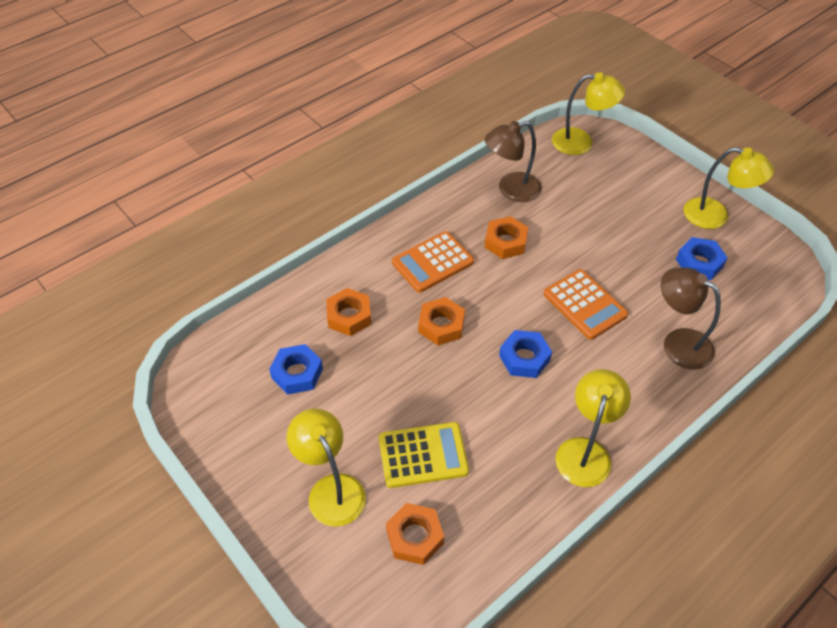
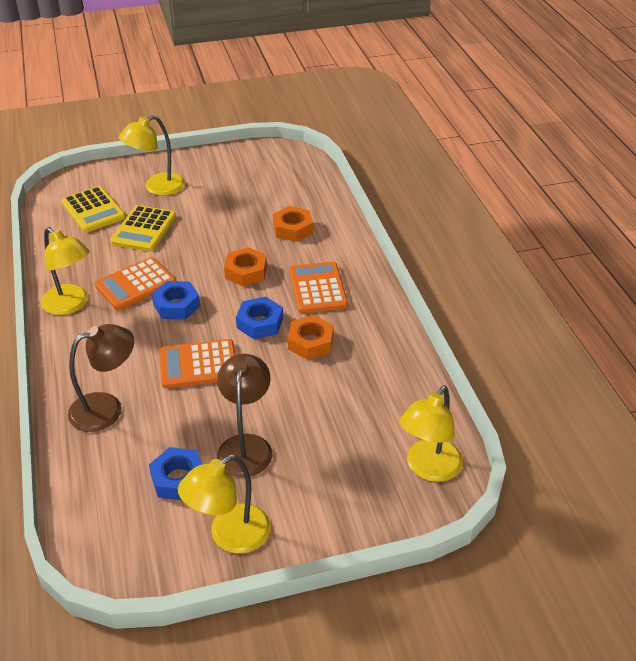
camera: 115 degrees right, 10 degrees down
blue nut [269,344,323,395] -> blue nut moved to [236,297,283,339]
yellow lamp [287,409,366,527] -> yellow lamp turned 150 degrees clockwise [119,115,185,196]
orange nut [386,503,444,565] -> yellow calculator [61,186,126,232]
brown lamp [485,121,542,202] -> brown lamp moved to [217,354,272,477]
none -> orange calculator [94,257,176,310]

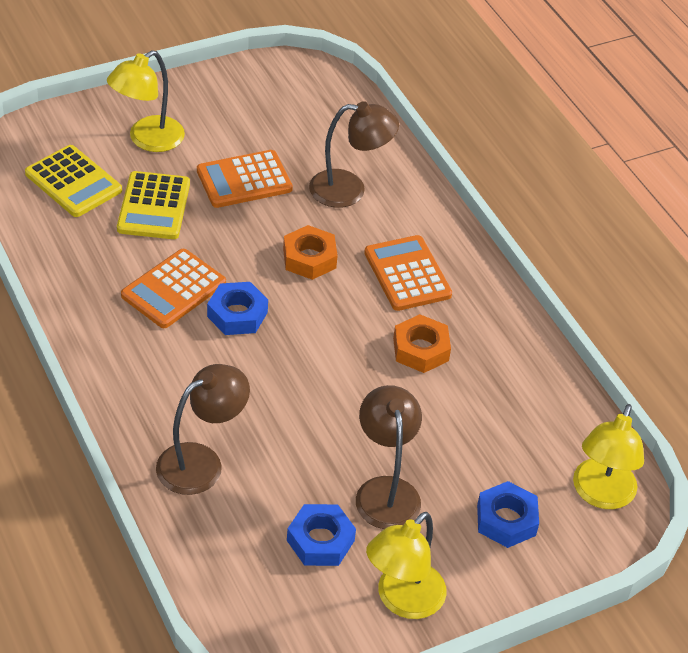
camera: 15 degrees left, 5 degrees up
yellow lamp [41,227,90,315] -> none
orange calculator [159,339,235,388] -> orange calculator moved to [197,150,293,208]
blue nut [236,297,283,339] -> blue nut moved to [477,481,539,548]
orange nut [273,206,313,242] -> brown lamp [309,101,399,208]

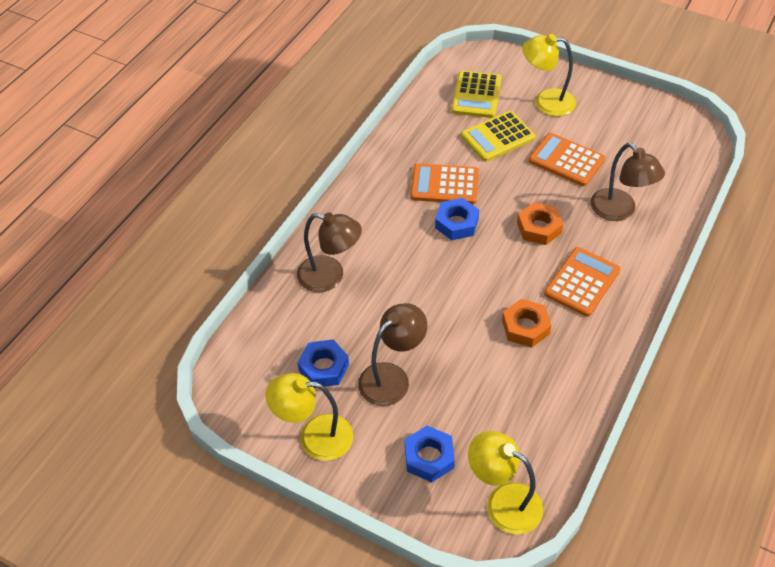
camera: 60 degrees right, 5 degrees up
yellow lamp [573,404,644,509] -> yellow lamp turned 45 degrees clockwise [468,431,543,535]

